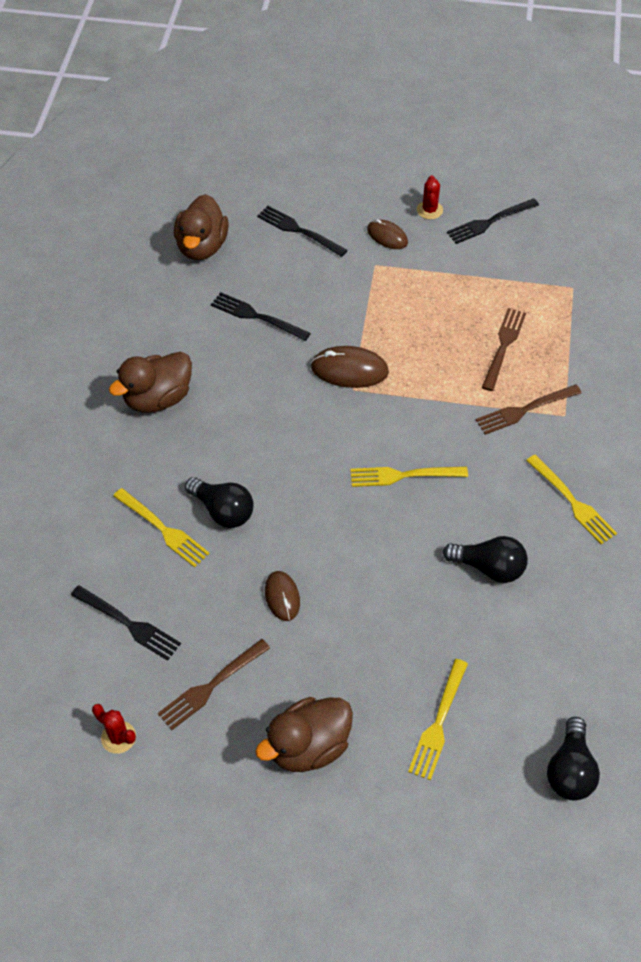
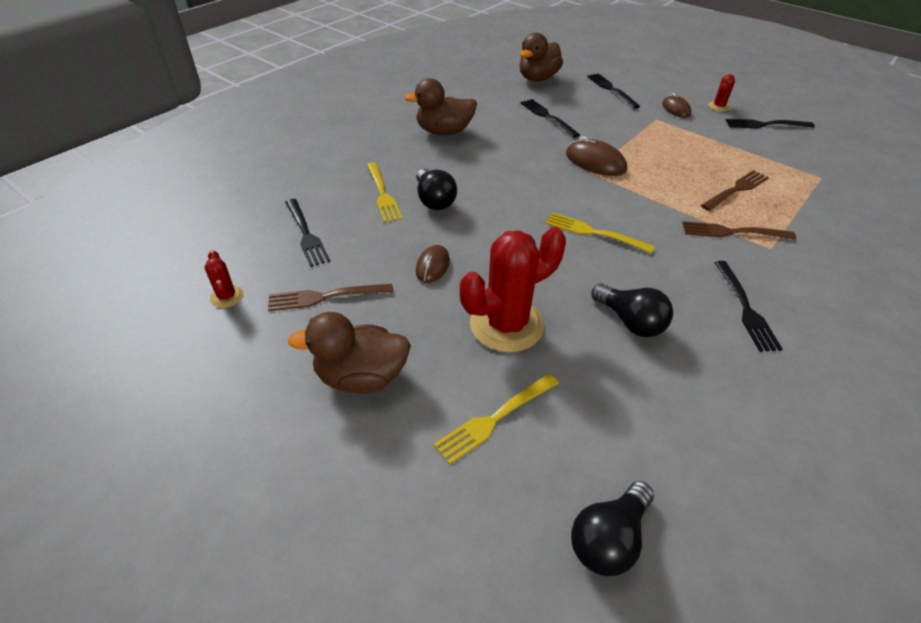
camera: 30 degrees right, 10 degrees down
yellow fork [526,455,617,545] -> black fork [715,261,783,352]
none -> red cactus [460,227,566,352]

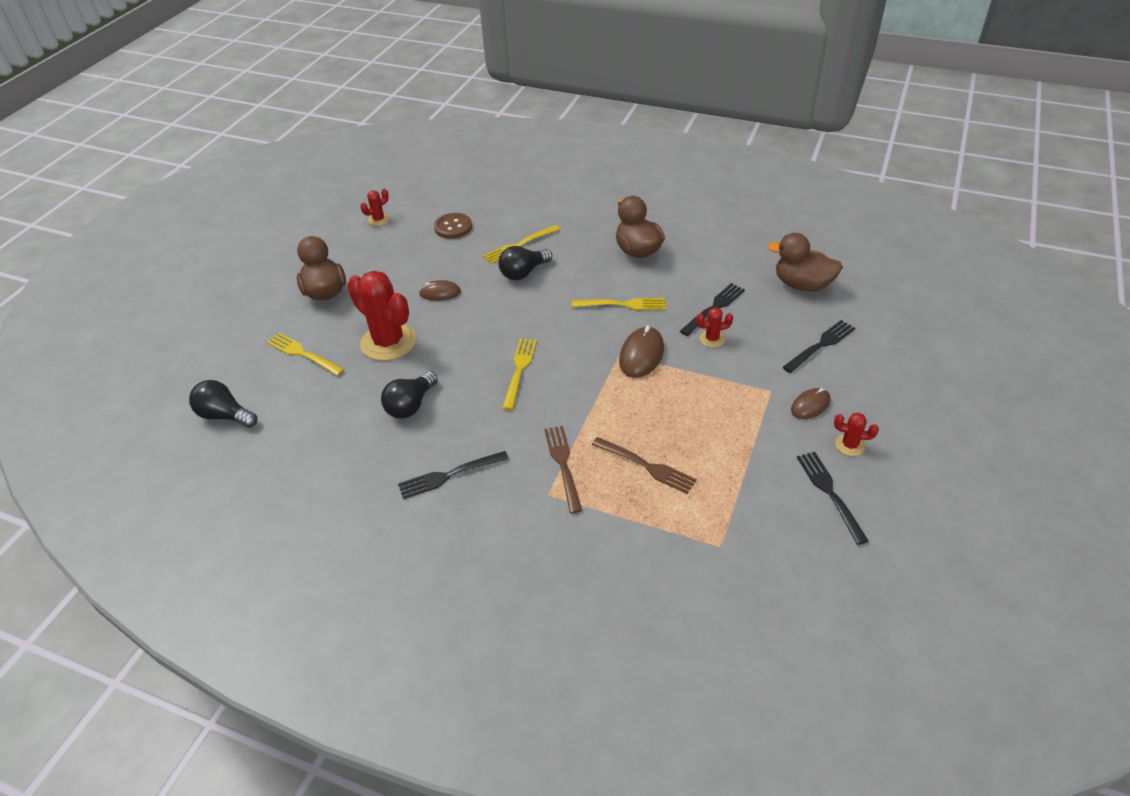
camera: 75 degrees right, 0 degrees up
brown fork [268,284,393,311] -> none
black fork [285,199,330,267] -> brown button [434,213,472,239]
none -> yellow fork [572,298,665,310]
none -> red cactus [696,307,733,347]

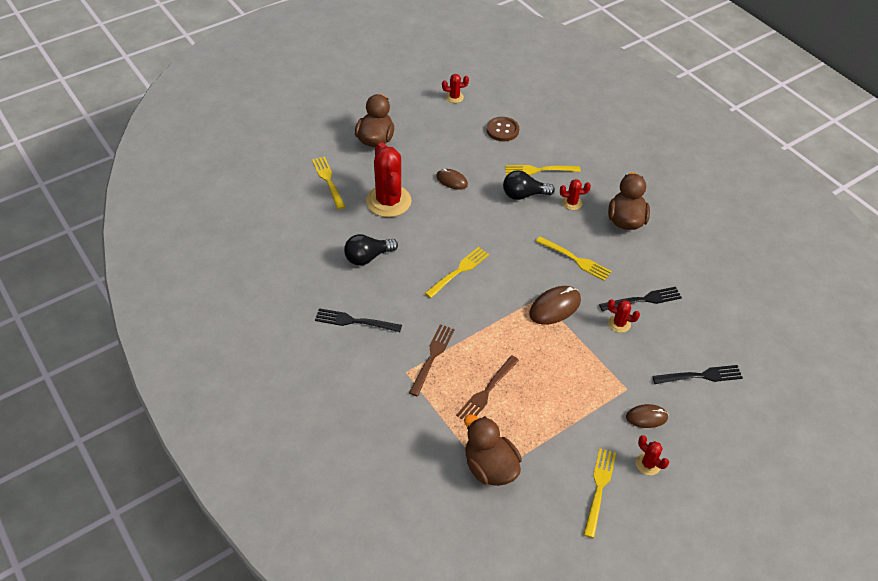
camera: 30 degrees right, 5 degrees up
black light bulb [189,380,257,428] -> none
brown fork [592,437,697,494] -> brown fork turned 60 degrees clockwise [456,355,519,419]
brown duck [767,233,843,292] -> brown duck moved to [464,414,522,486]
black fork [797,452,869,545] -> yellow fork [583,448,616,538]
none -> red cactus [560,179,591,210]

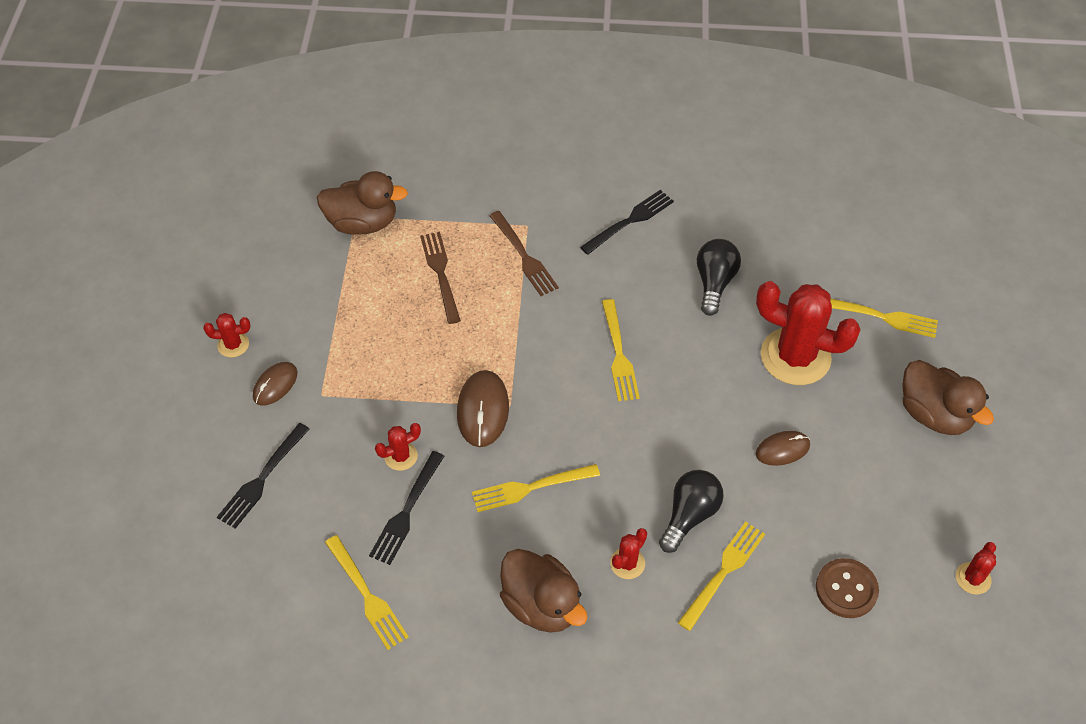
camera: 130 degrees right, 5 degrees up
yellow fork [583,448,616,538] -> yellow fork moved to [325,535,409,650]

